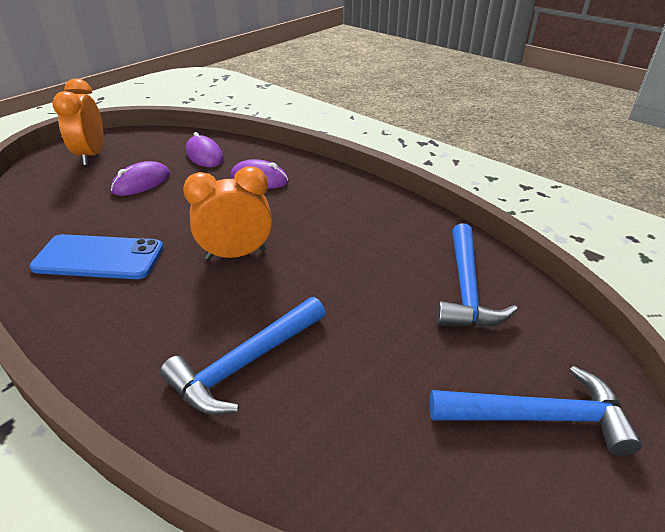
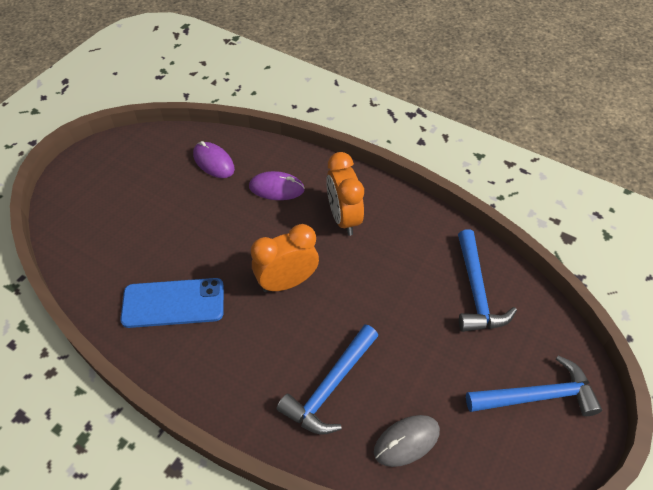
camera: 10 degrees left, 15 degrees up
orange clock [52,78,104,165] -> orange clock moved to [326,152,364,236]
purple mouse [111,161,170,196] -> none
none -> grey mouse [374,415,440,467]

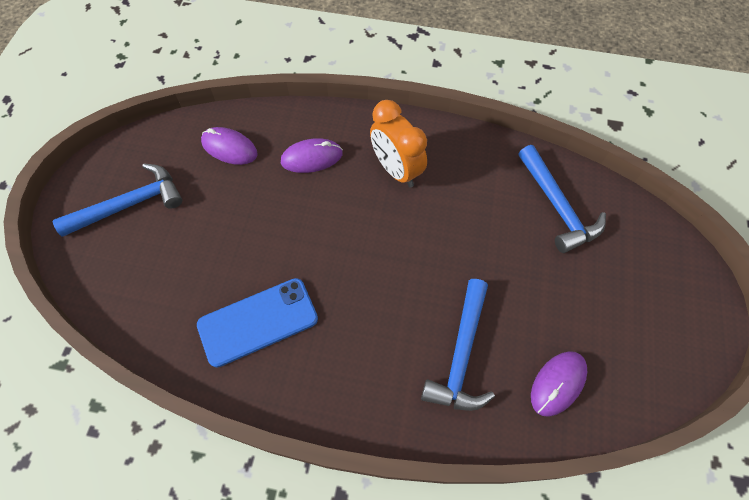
camera: 20 degrees left, 10 degrees up
orange clock [251,224,319,292] -> none
grey mouse [374,415,440,467] -> purple mouse [531,351,587,417]
blue hammer [466,356,602,416] -> blue hammer moved to [53,163,182,237]

